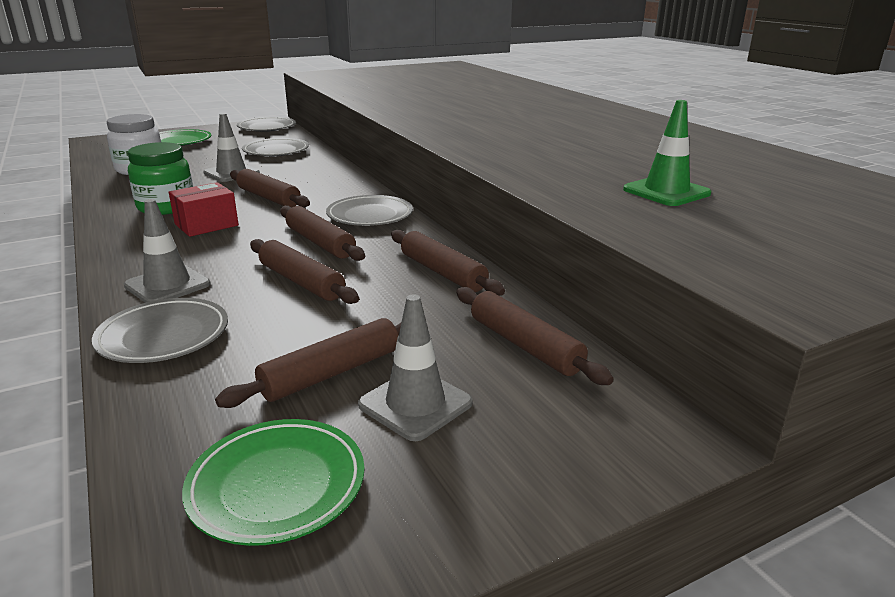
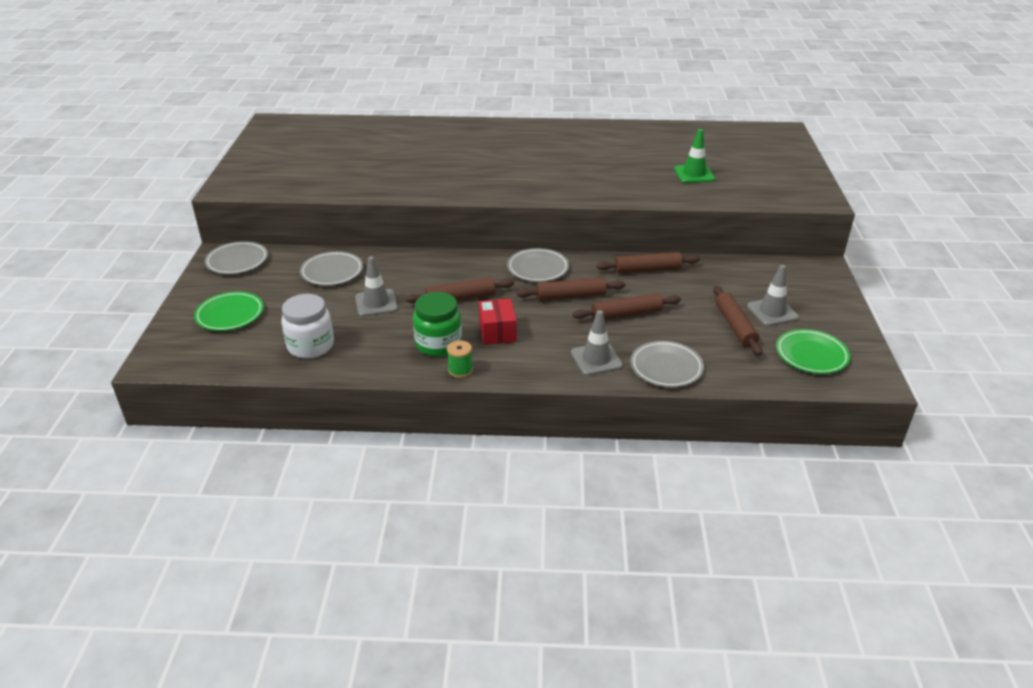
camera: 60 degrees left, 10 degrees up
brown rolling pin [456,287,613,385] -> none
none -> green spool [447,340,473,378]

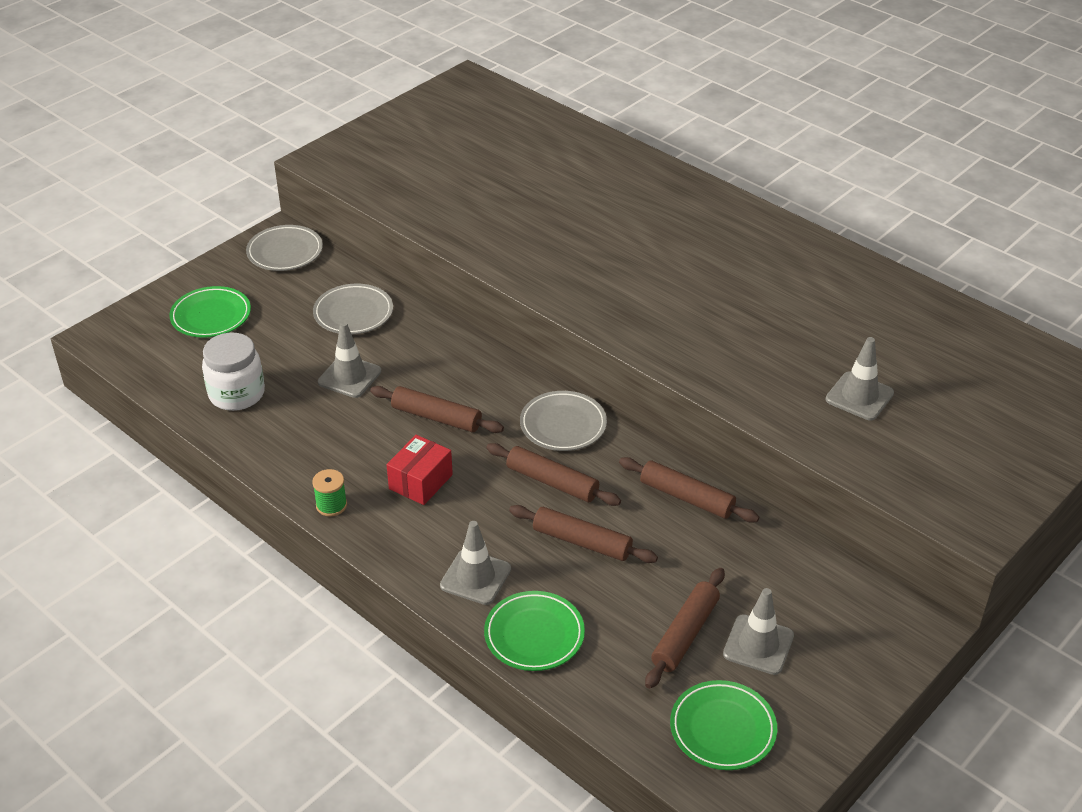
camera: 40 degrees right, 5 degrees up
green jar [413,292,462,356] -> none
grey plate [630,341,704,387] -> green plate [484,591,585,671]
green traffic cone [674,129,715,183] -> grey traffic cone [826,337,894,420]

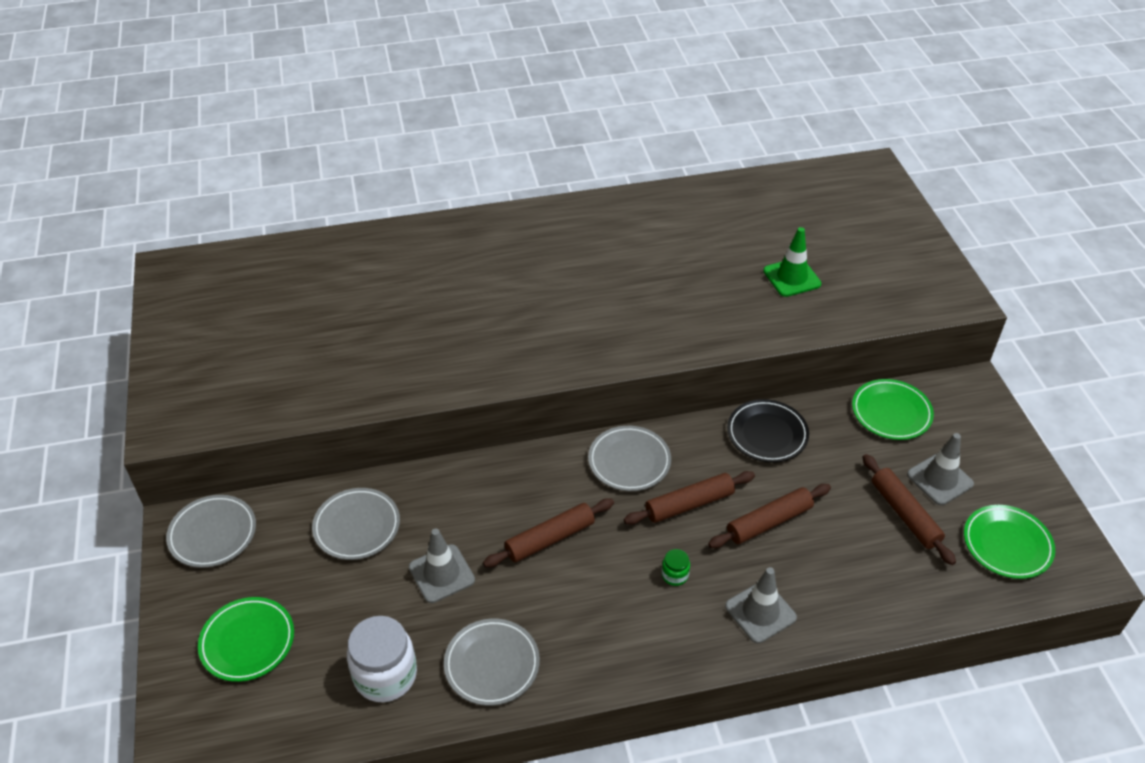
camera: 55 degrees left, 5 degrees up
green spool [312,469,347,516] -> none
red box [387,435,453,505] -> none
green plate [484,591,585,671] -> green plate moved to [852,379,934,440]
brown rolling pin [619,457,759,523] -> black plate [727,399,809,462]
grey traffic cone [826,337,894,420] -> green traffic cone [763,227,821,297]
none -> grey plate [444,619,540,706]
none -> green jar [662,549,690,586]

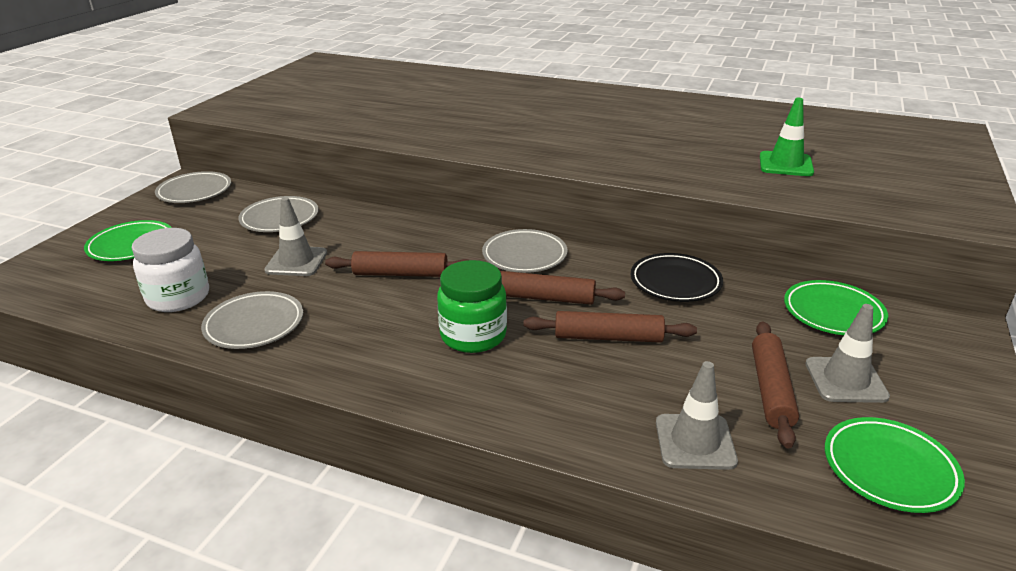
camera: 35 degrees right, 15 degrees down
green jar [662,549,690,586] -> green jar [437,260,507,353], size x2.19
grey traffic cone [725,567,797,643] -> grey traffic cone moved to [656,361,738,470]

